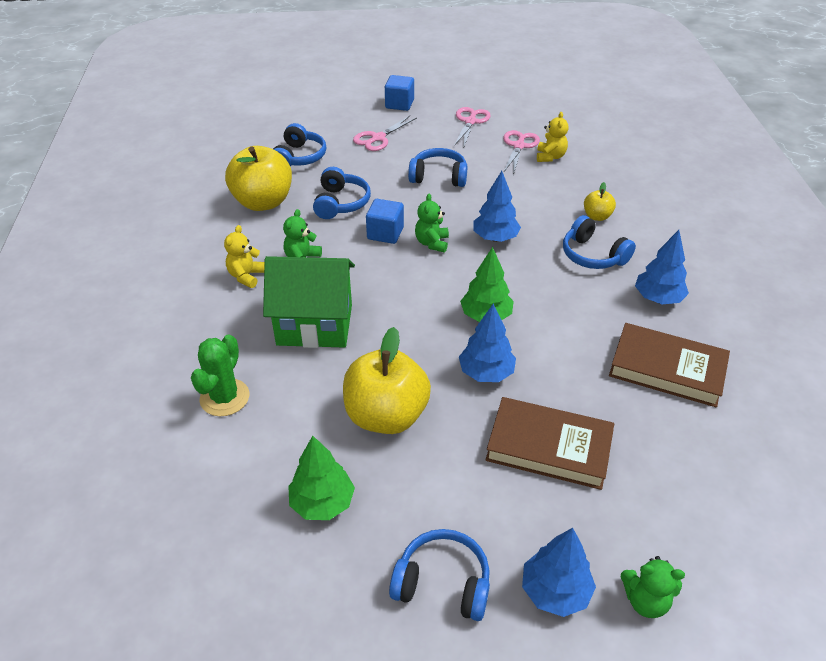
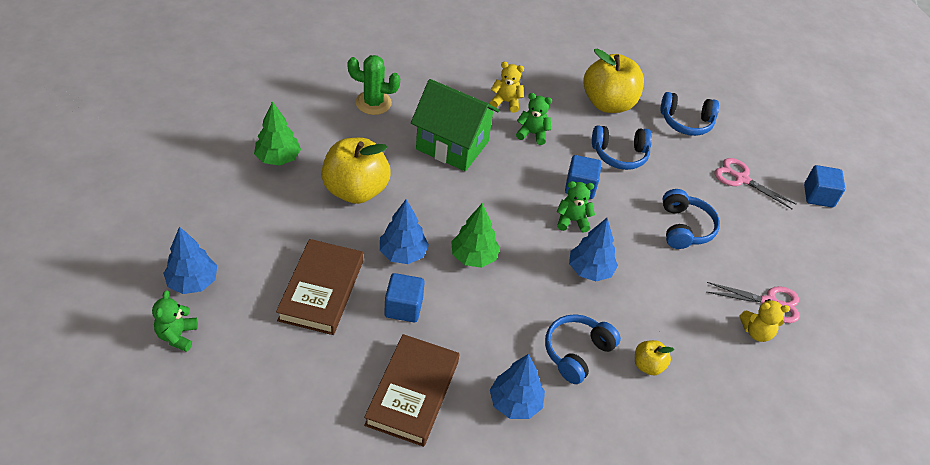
camera: 80 degrees right, 5 degrees up
green house [263,256,355,348] -> green house turned 60 degrees counterclockwise [411,79,500,171]
blue headphones [389,529,490,621] -> none
pink scissors [454,107,491,146] -> none
none -> blue cube [384,273,425,322]

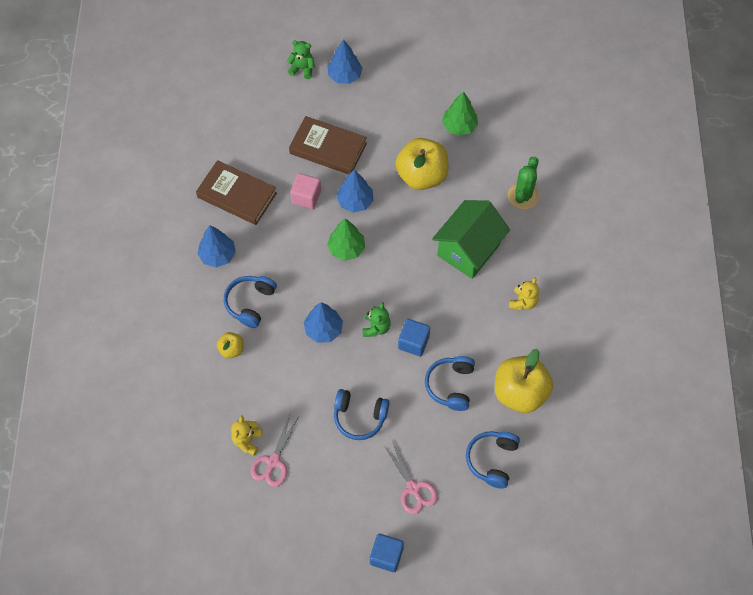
camera: 105 degrees right, 15 degrees up
blue cube [384,273,425,322] -> pink cube [290,173,321,209]
green teddy bear [516,93,552,145] -> none
blue headphones [545,314,621,384] -> blue headphones turned 120 degrees counterclockwise [224,276,277,328]
pink scissors [715,158,796,210] -> pink scissors turned 105 degrees clockwise [384,442,438,514]

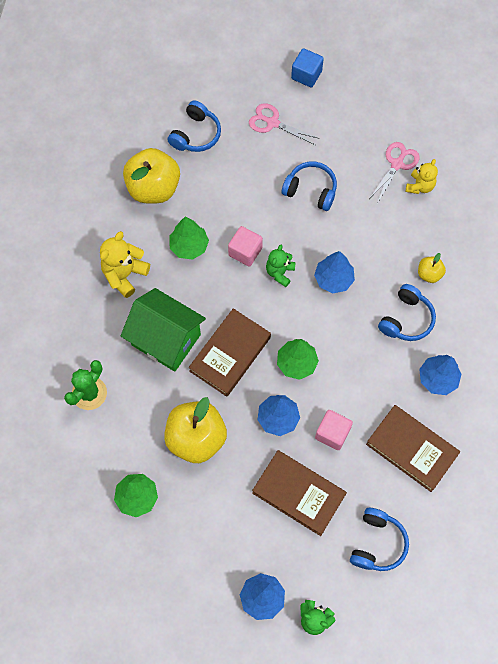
camera: 170 degrees left, 5 degrees up
pink scissors [384,442,438,514] -> pink scissors turned 45 degrees counterclockwise [249,103,319,145]
blue cube [398,319,430,357] -> pink cube [228,226,263,267]
blue headphones [425,356,475,411] -> blue headphones moved to [350,508,409,571]
green house [432,200,510,279] -> green house turned 75 degrees clockwise [121,288,206,372]
yellow teddy bear [509,277,539,310] -> yellow teddy bear [100,231,150,298], size x1.52
none -> green tree [169,216,209,260]
none -> brown book [189,308,271,397]

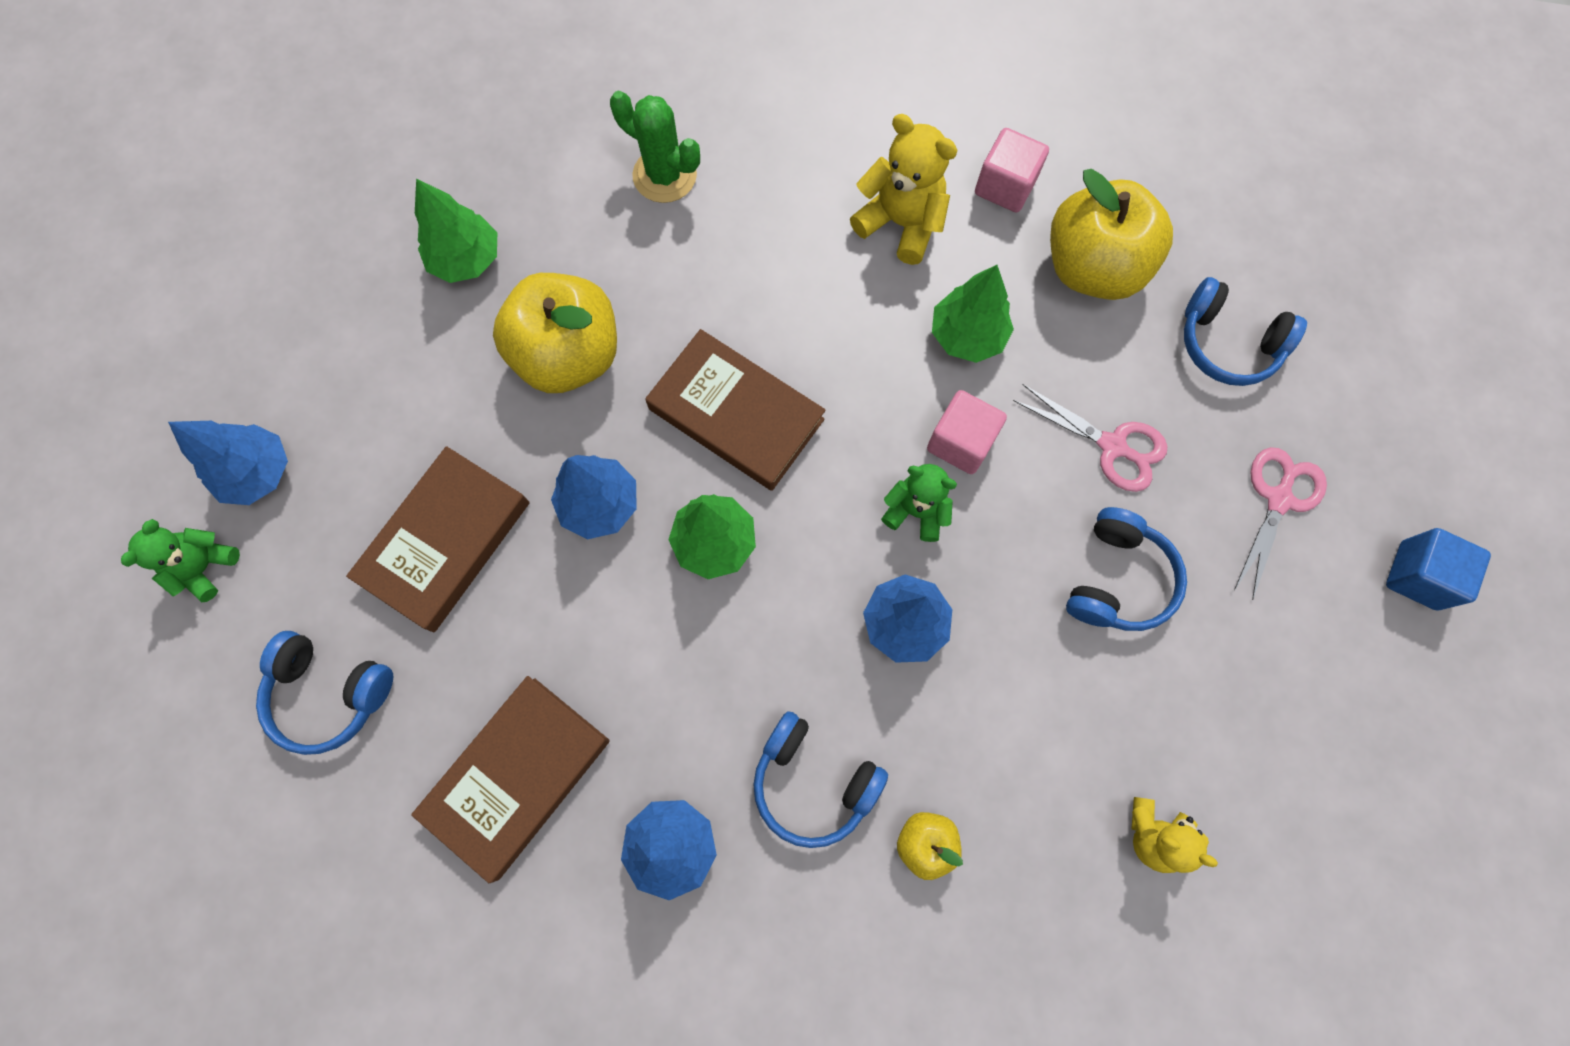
camera: 90 degrees right, 5 degrees up
green house [121,288,206,372] -> none
pink cube [315,410,353,450] -> pink cube moved to [975,128,1049,213]
pink scissors [370,142,420,202] -> pink scissors moved to [1013,384,1167,492]

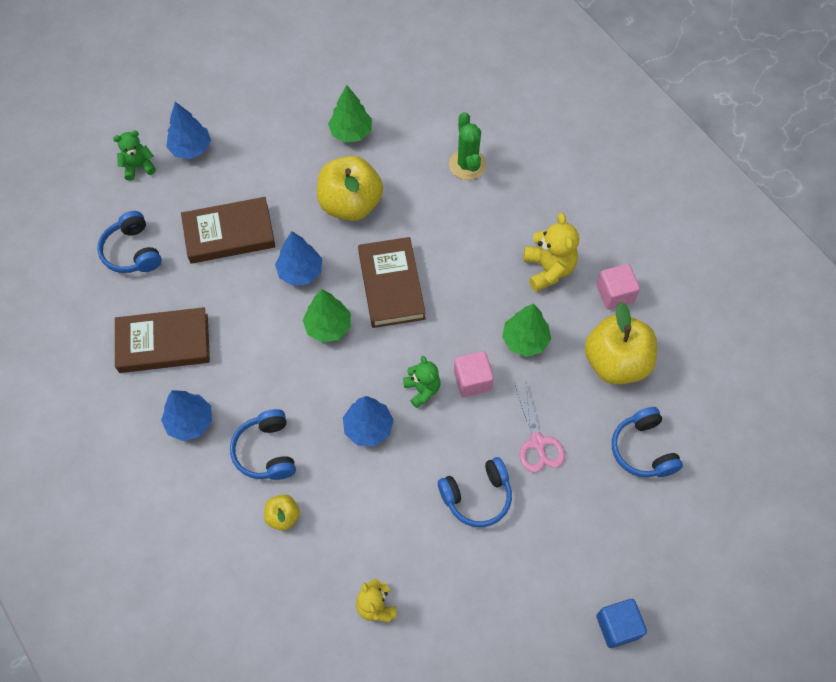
camera: 45 degrees right, 10 degrees down
pink scissors [1234,447,1327,600] -> none

